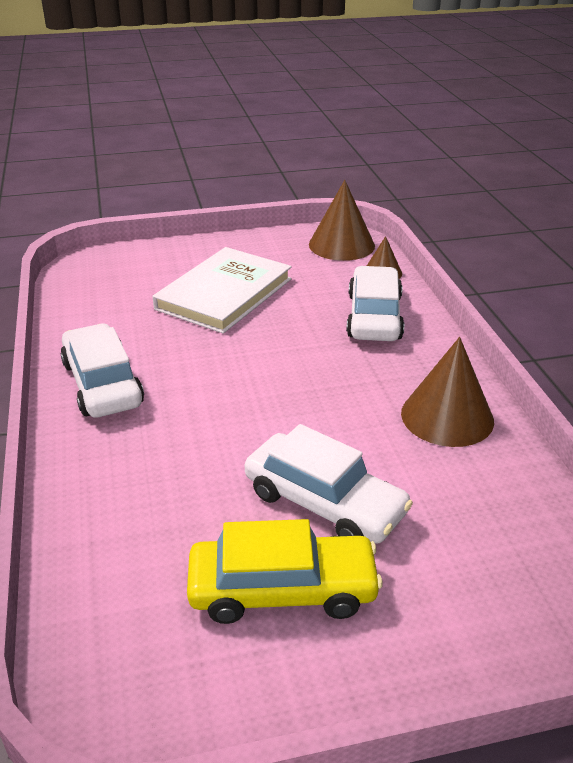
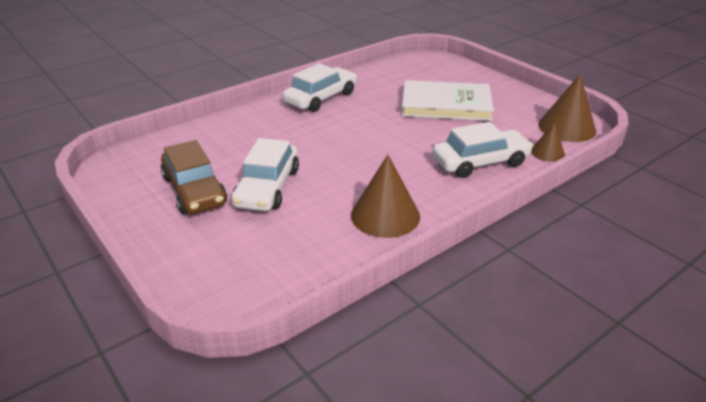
camera: 65 degrees right, 0 degrees up
yellow car [187,519,383,624] -> brown car [161,140,227,214]

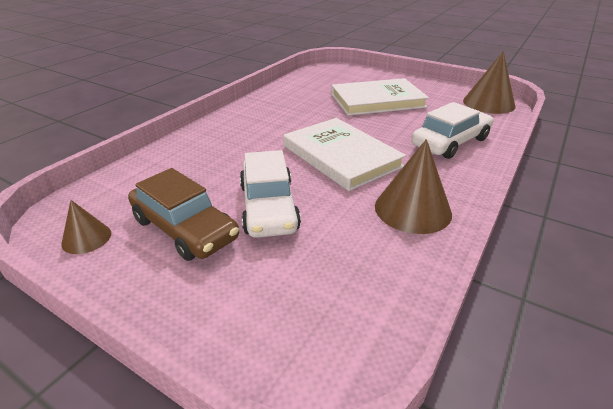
camera: 20 degrees left, 0 degrees up
white car [282,63,357,112] -> none
brown cone [531,122,565,162] -> brown cone moved to [61,200,111,254]
none -> white book [283,118,406,191]

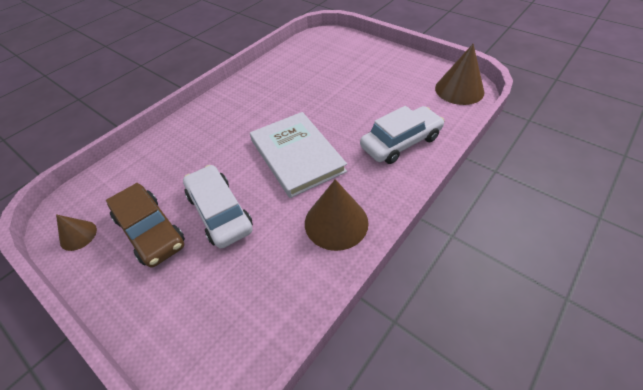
camera: 10 degrees right, 15 degrees up
white car [240,150,301,238] -> white car turned 150 degrees clockwise [183,165,253,248]
white book [331,78,429,116] -> none

